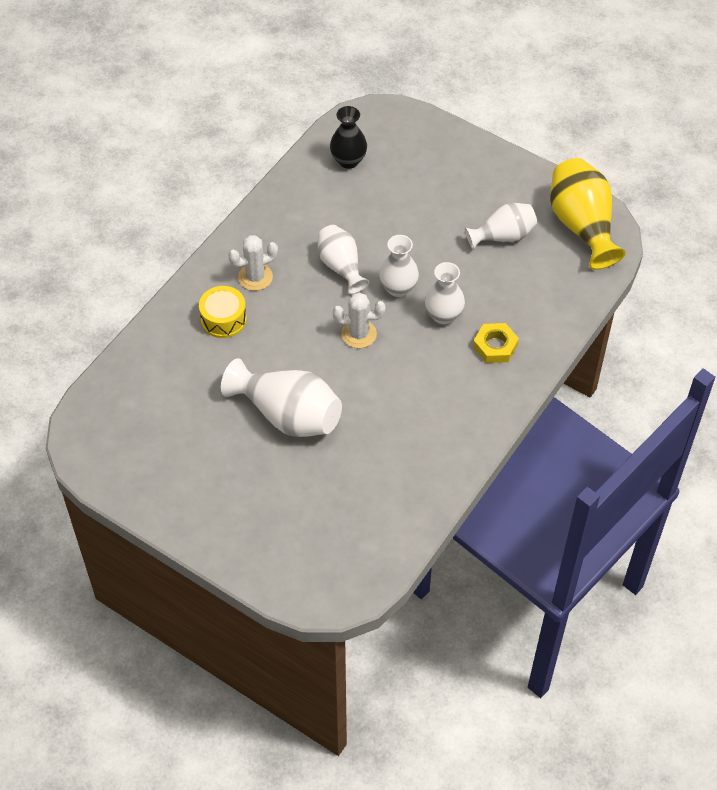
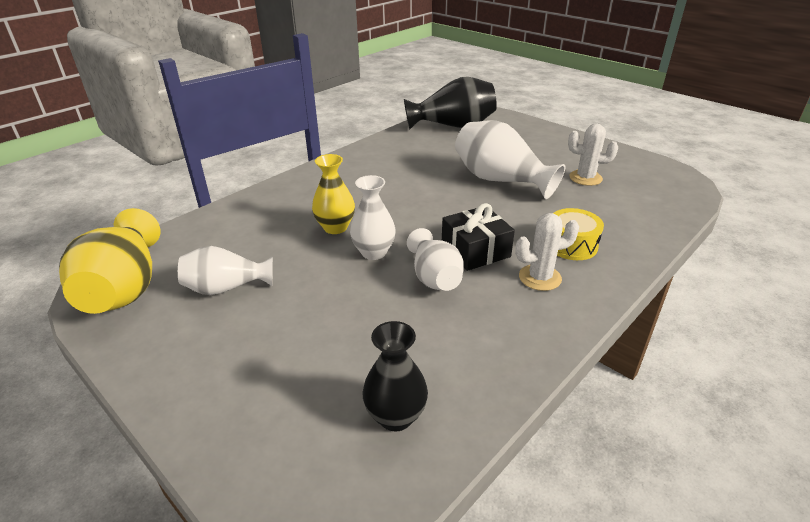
camera: 170 degrees left, 20 degrees down
white cactus [333,293,386,348] -> white cactus moved to [568,123,618,186]
white vase [425,262,465,325] -> yellow vase [312,154,355,234]
yellow nut [473,323,519,363] -> none
none -> black vase [404,77,497,130]
none -> black gift [442,203,515,271]

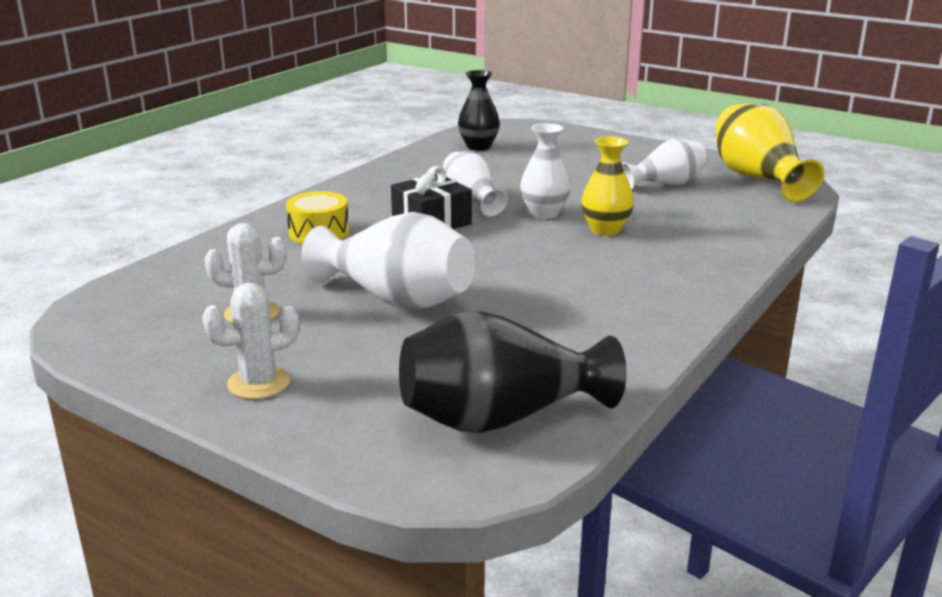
camera: 170 degrees right, 10 degrees down
white cactus [515,213,579,291] -> white cactus moved to [202,283,299,399]

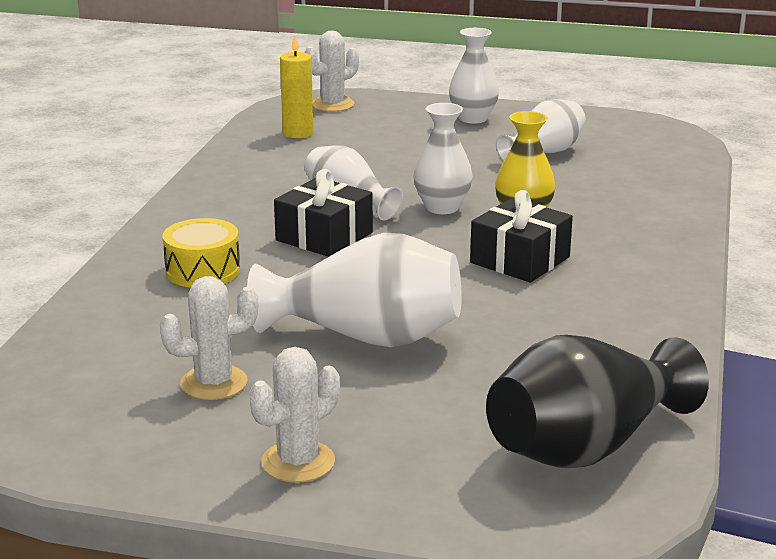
camera: 20 degrees left, 0 degrees up
black vase [458,70,500,151] -> yellow candle [280,35,313,138]
yellow vase [716,103,824,202] -> none
none -> white cactus [304,31,359,112]
none -> white vase [449,28,499,124]
none -> black gift [470,190,573,283]

